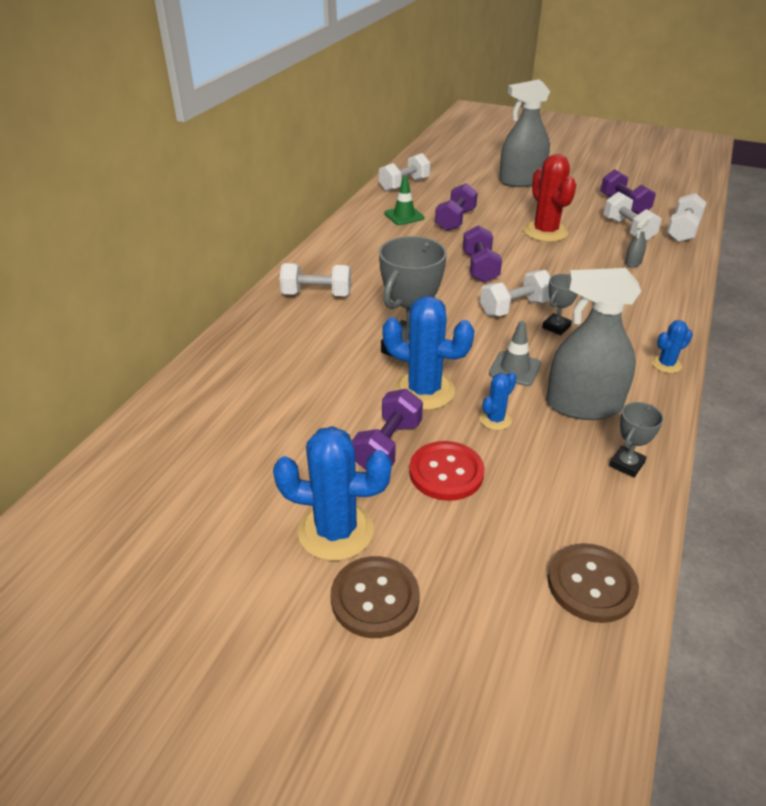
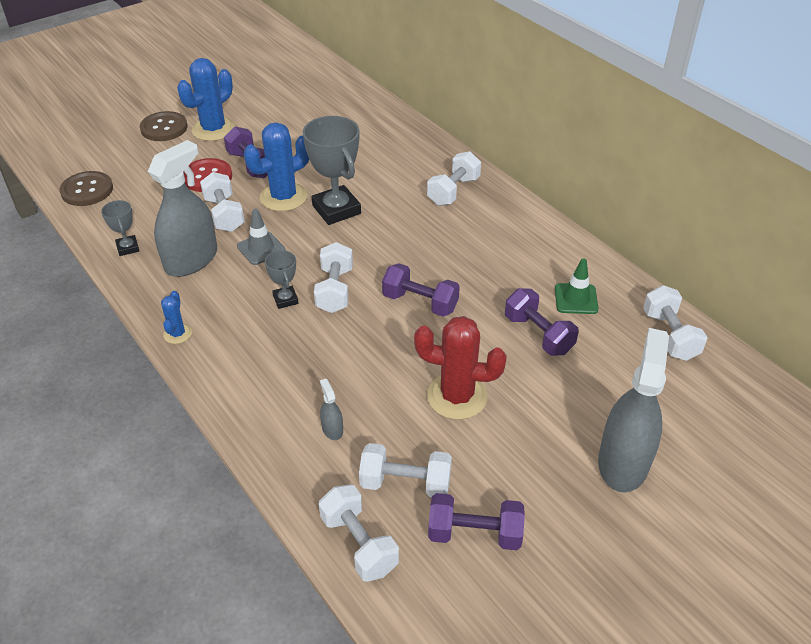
camera: 120 degrees right, 5 degrees up
blue cactus [480,372,517,430] -> white dumbbell [200,172,245,232]

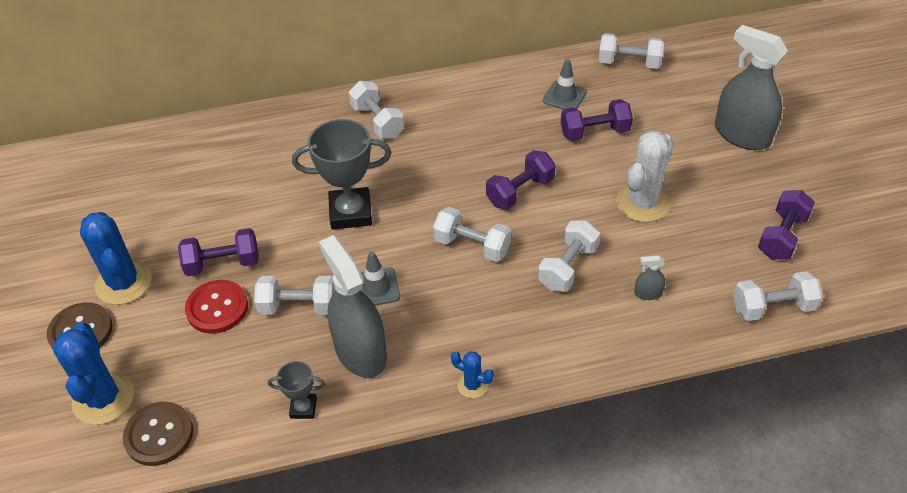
camera: 65 degrees left, 5 degrees up
blue cactus [244,123,309,211] -> blue cactus moved to [53,322,134,425]
grey trophy [265,250,299,309] -> none
white dumbbell [359,443,452,497] -> white dumbbell moved to [538,220,600,292]
red cactus [414,316,507,420] -> white cactus [616,130,674,222]
green traffic cone [555,258,599,314] -> grey traffic cone [543,59,587,109]

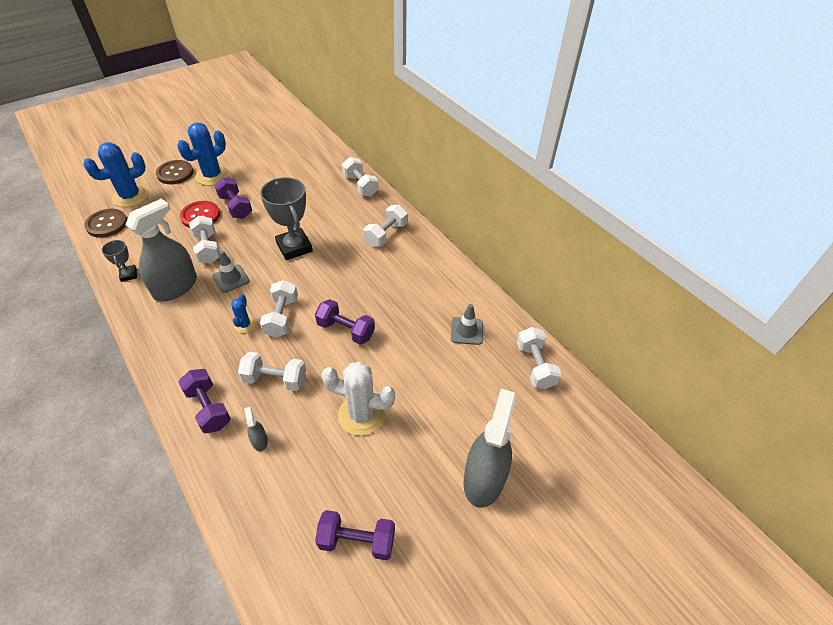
camera: 65 degrees right, 0 degrees up
blue cactus [451,351,494,398] -> blue cactus moved to [231,294,256,333]
purple dumbbell [561,99,633,141] -> purple dumbbell moved to [178,369,231,433]
white dumbbell [733,271,823,321] -> white dumbbell moved to [342,157,378,197]

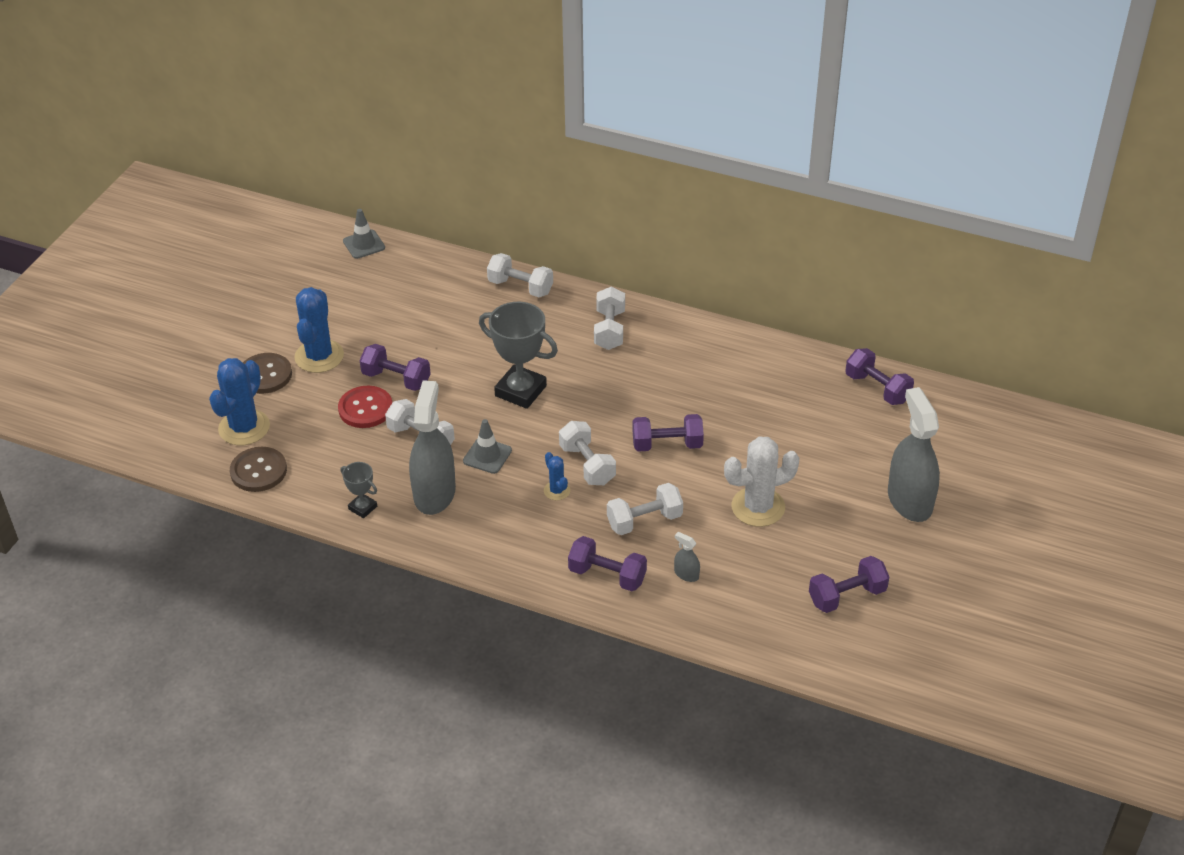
camera: 30 degrees left, 5 degrees down
grey traffic cone [451,304,483,345] -> grey traffic cone moved to [343,209,385,259]
white dumbbell [517,327,561,389] -> purple dumbbell [845,348,914,405]

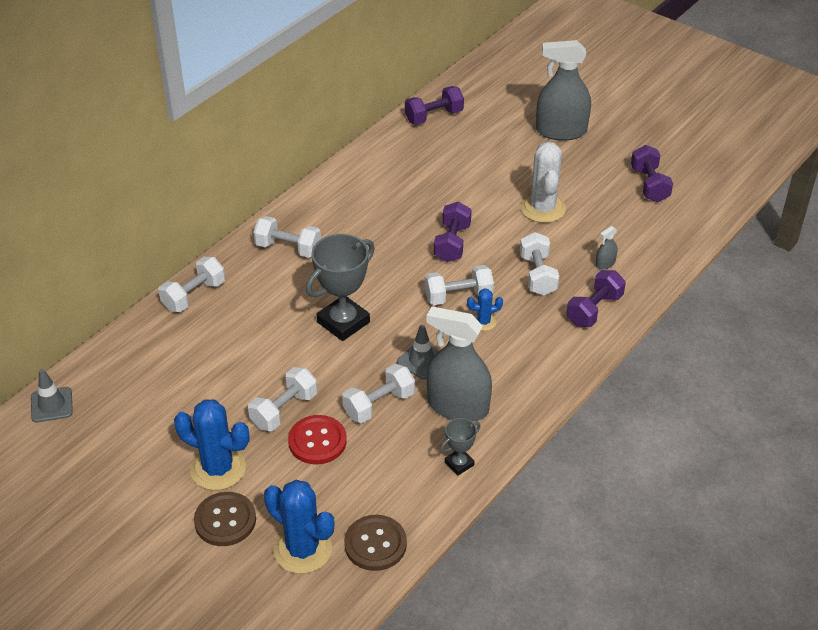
camera: 75 degrees left, 0 degrees up
purple dumbbell [360,344,431,391] -> white dumbbell [248,367,317,431]

